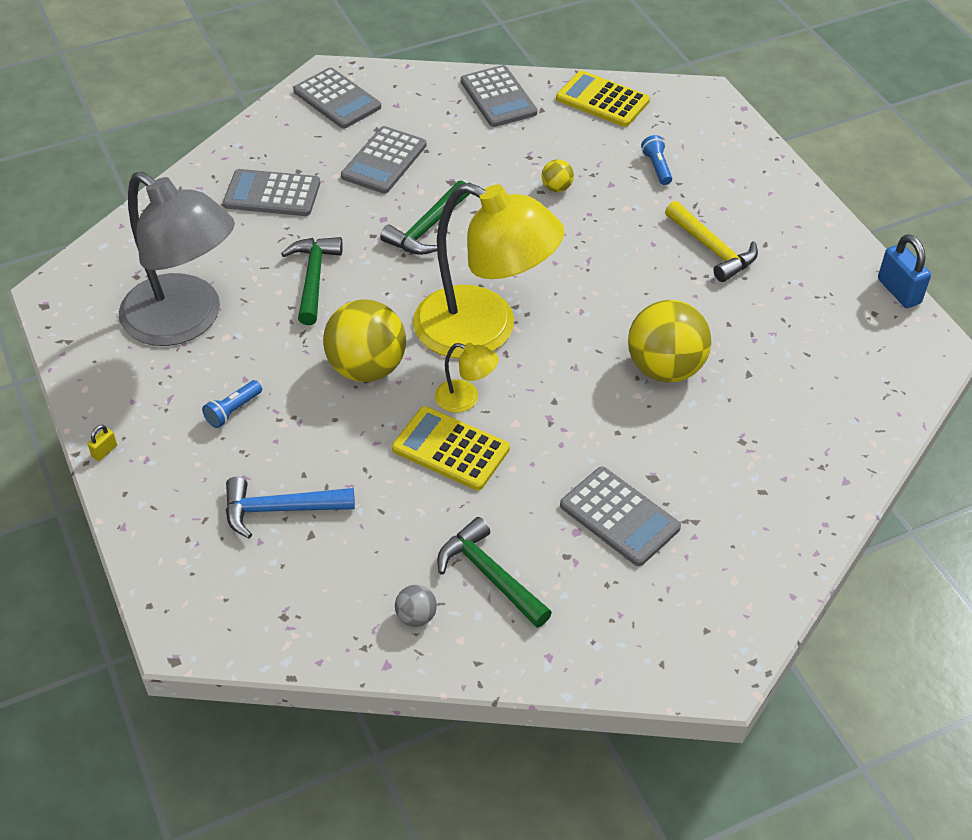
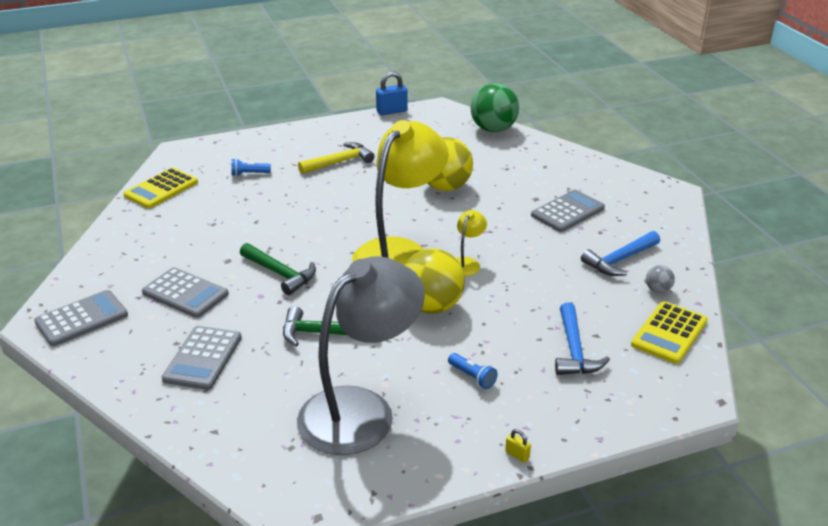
camera: 85 degrees left, 15 degrees down
yellow calculator [392,406,510,490] -> yellow calculator moved to [631,301,708,364]
green hammer [437,517,552,628] -> blue hammer [581,231,660,276]
grey calculator [461,65,537,127] -> none
yellow ball [542,159,574,192] -> none
none -> green ball [471,83,519,132]

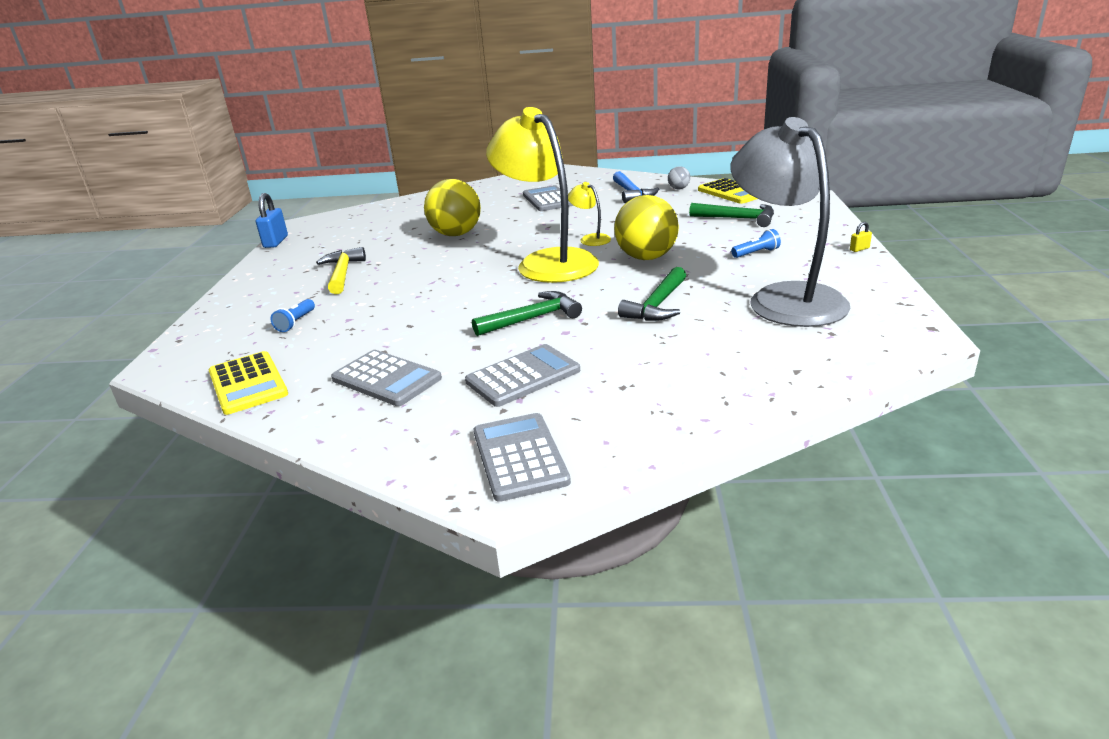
camera: 65 degrees left, 5 degrees down
grey calculator [162,326,242,390] -> grey calculator moved to [331,350,442,406]
green ball [471,83,519,132] -> none
blue hammer [555,303,610,375] -> green hammer [689,203,774,227]

